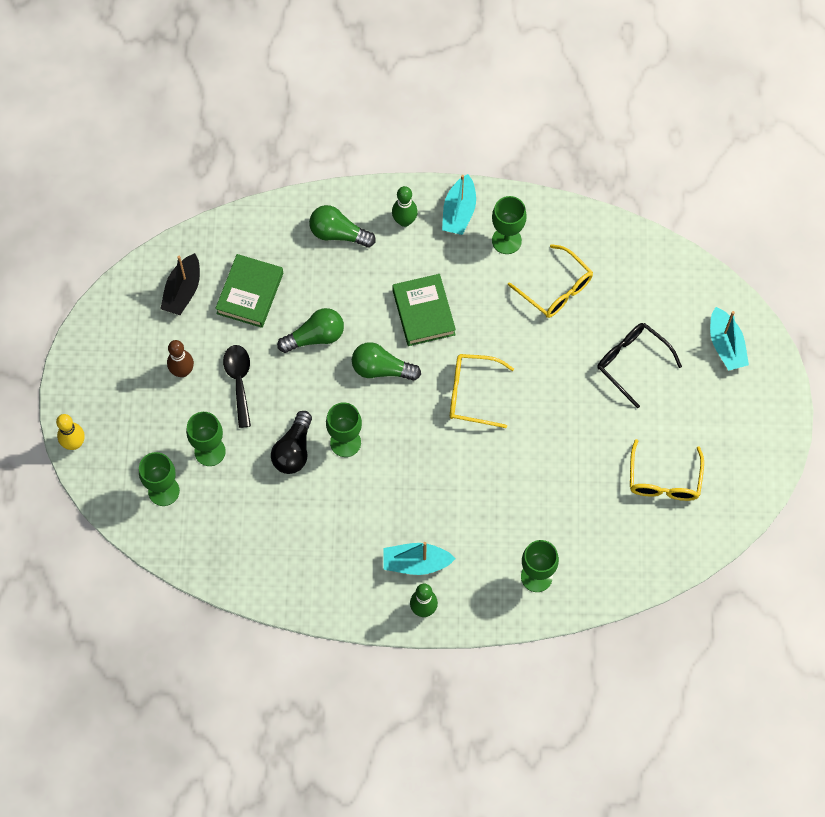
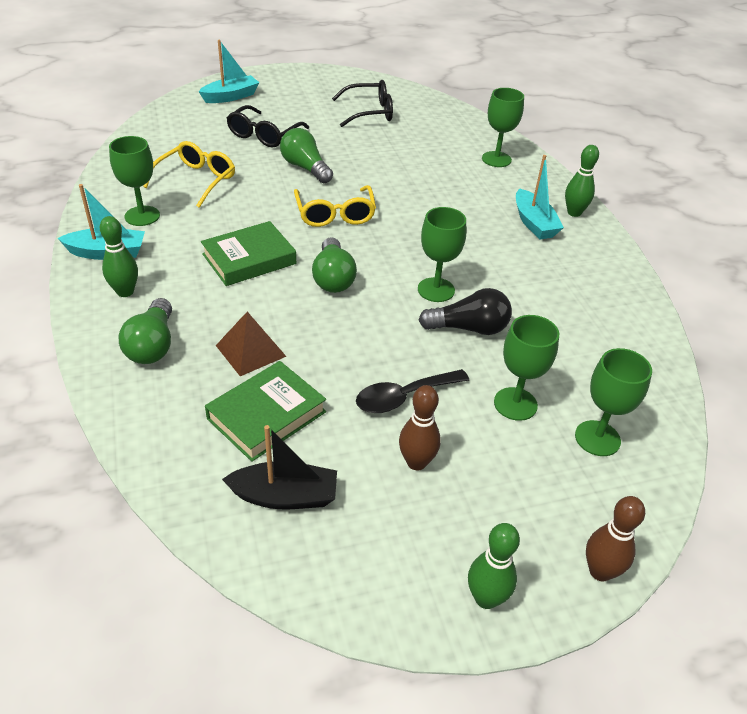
camera: 110 degrees left, 25 degrees down
yellow bowling pin [56,414,85,450] -> brown bowling pin [586,496,645,581]
green book [215,254,283,328] -> green book turned 45 degrees counterclockwise [205,361,326,462]
green light bulb [277,308,344,353] -> green light bulb moved to [280,128,333,183]
yellow glasses [630,439,704,501] -> black glasses [332,80,393,127]
none -> brown pyramid [216,312,287,376]
none -> green bowling pin [468,523,520,609]

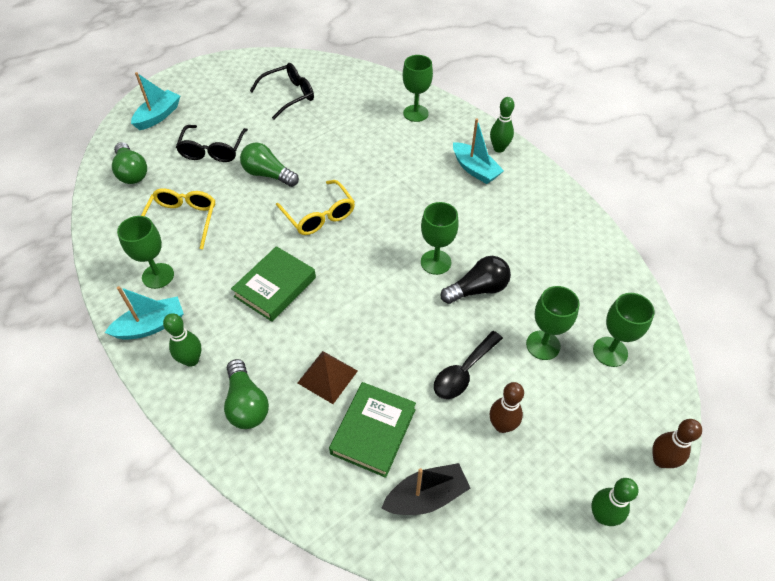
camera: 20 degrees left, 10 degrees up
green light bulb [312,237,357,293] -> green light bulb moved to [112,142,147,184]

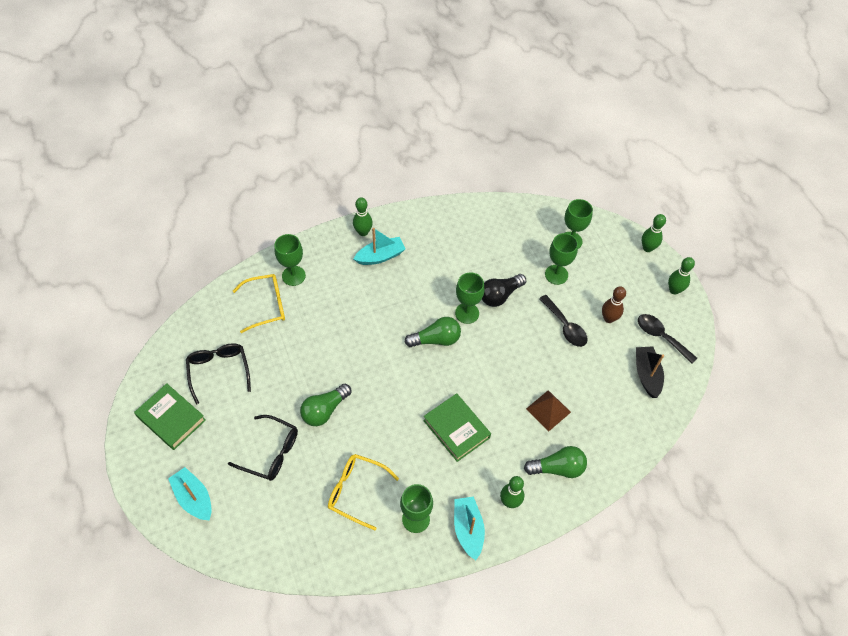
camera: 75 degrees left, 5 degrees up
green light bulb [112,142,147,184] -> green light bulb moved to [405,317,461,347]
yellow glasses [276,180,355,235] -> yellow glasses moved to [233,274,285,333]
green book [329,382,416,478] -> green book moved to [134,383,206,450]
black light bulb [441,256,511,304] -> black light bulb turned 120 degrees counterclockwise [482,274,526,307]
brown bowling pin [652,419,702,468] -> green bowling pin [642,214,666,252]
none -> black spoon [638,314,697,364]

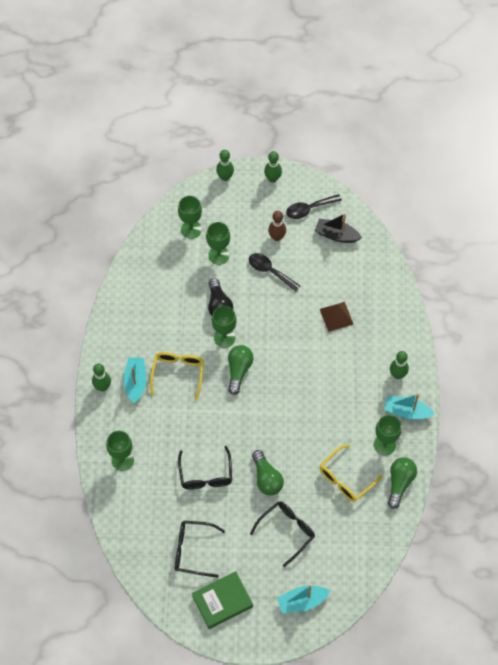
camera: 65 degrees left, 5 degrees up
yellow glasses [233,274,285,333] -> yellow glasses moved to [150,352,204,401]
green book [423,393,491,462] -> none
green light bulb [524,446,587,478] -> green light bulb moved to [388,457,417,509]
black spoon [539,295,587,347] -> black spoon turned 135 degrees counterclockwise [249,253,300,292]
none -> black glasses [178,446,232,490]

